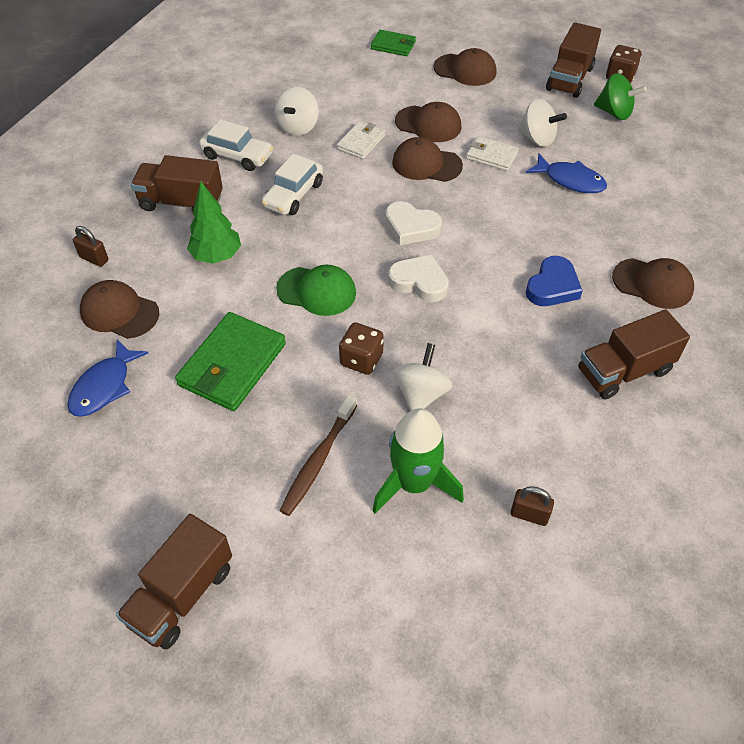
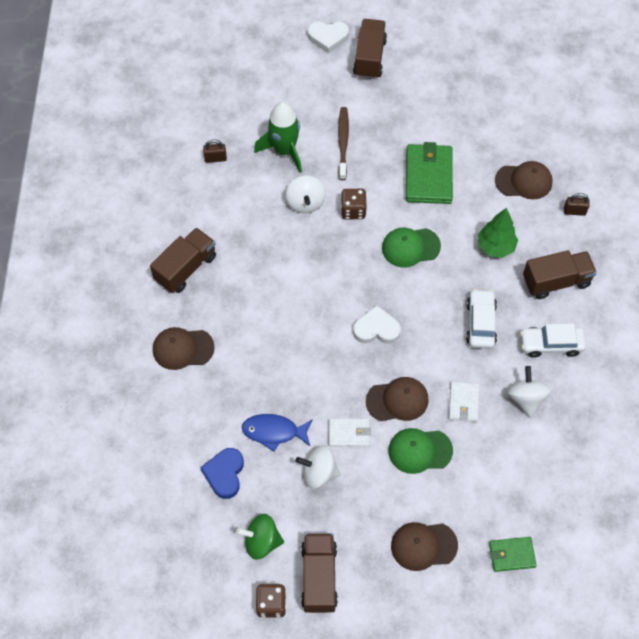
camera: 155 degrees right, 10 degrees up
blue fish [67,339,148,417] -> none
white heart [388,254,449,302] -> white heart moved to [307,21,349,53]
brown cap [395,102,462,142] -> green cap [388,428,453,474]
blue heart [526,256,583,306] -> blue heart moved to [201,448,244,499]

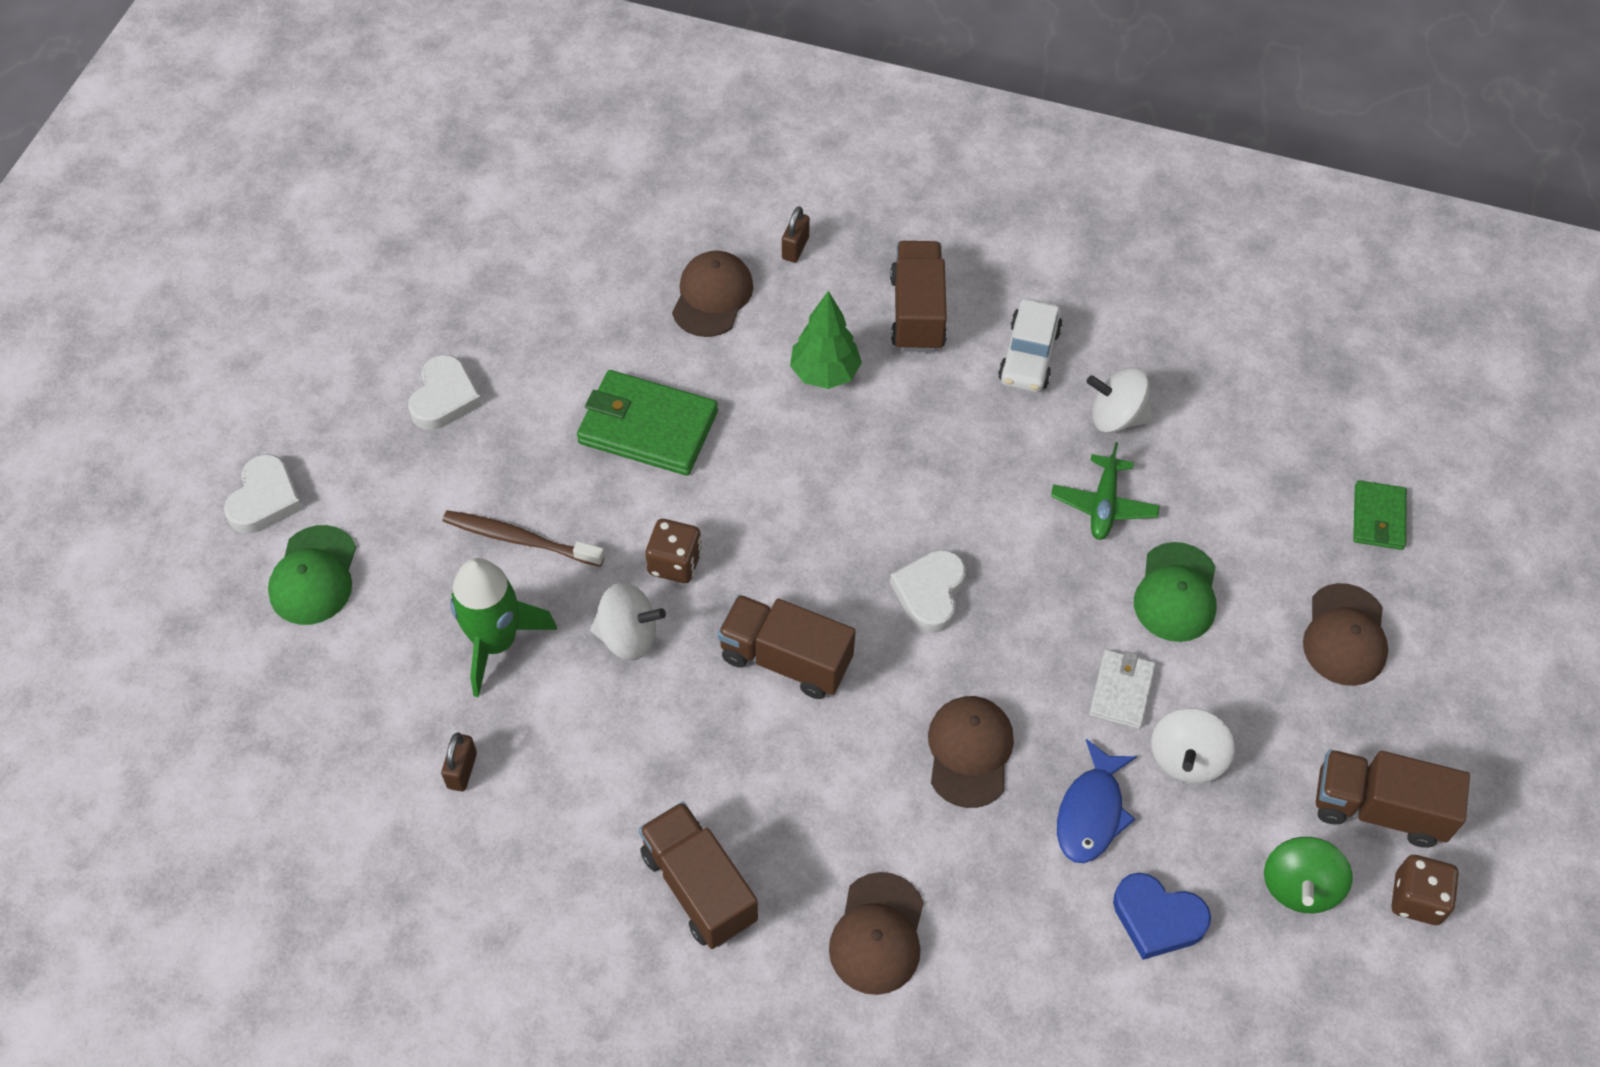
camera: 75 degrees left, 5 degrees down
brown truck [353,19,387,79] -> brown truck moved to [717,595,856,699]
brown cap [366,377,429,421] -> brown cap moved to [928,696,1014,808]
green cap [382,228,441,268] -> green cap moved to [268,525,356,625]
white wallet [449,381,479,422] -> green plane [1051,442,1160,540]
white car [466,289,497,349] -> none
none -> white heart [408,355,482,430]

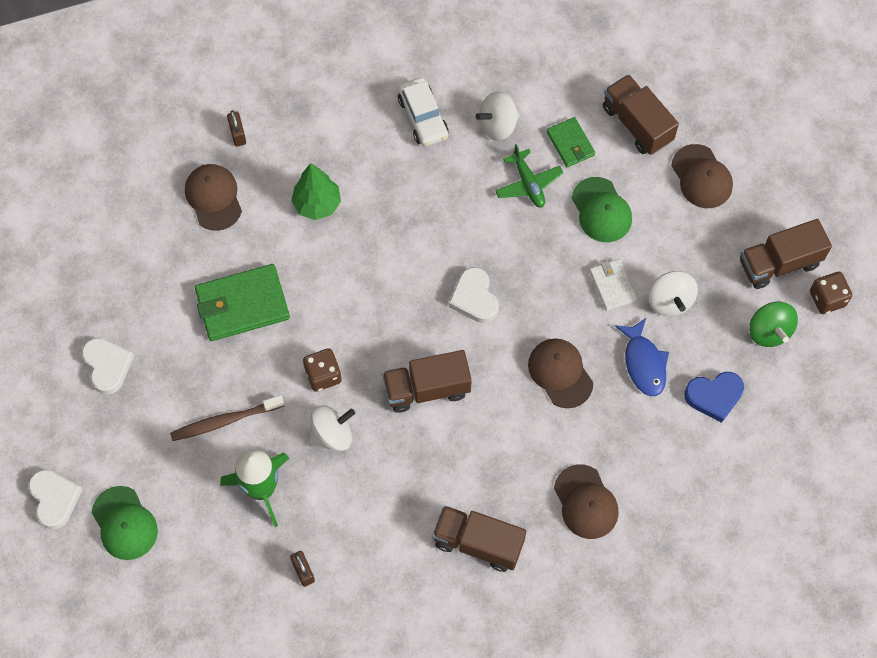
camera: 35 degrees left, 10 degrees up
brown truck [890,241,947,352] -> brown truck moved to [603,74,679,155]
green wallet [1353,480,1407,550] -> green wallet moved to [546,117,595,167]

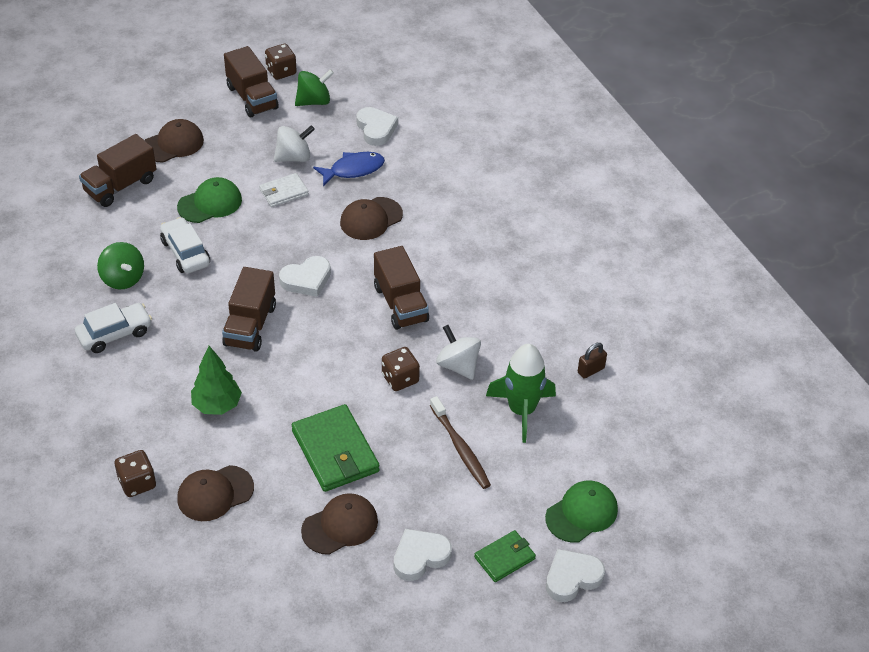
camera: 100 degrees left, 20 degrees down
brown padlock [227,110,246,147] -> brown dice [114,450,156,497]
brown truck [432,505,526,572] -> brown truck moved to [222,267,276,352]
white spinning top [476,91,520,141] -> green spinning top [97,242,144,290]
green plane [495,144,564,207] -> white car [160,217,210,273]
green wallet [546,117,595,167] -> green wallet moved to [474,530,536,582]
brown cap [554,464,619,539] -> brown cap moved to [301,493,378,555]
blue heart [684,372,744,423] -> white heart [356,107,398,146]

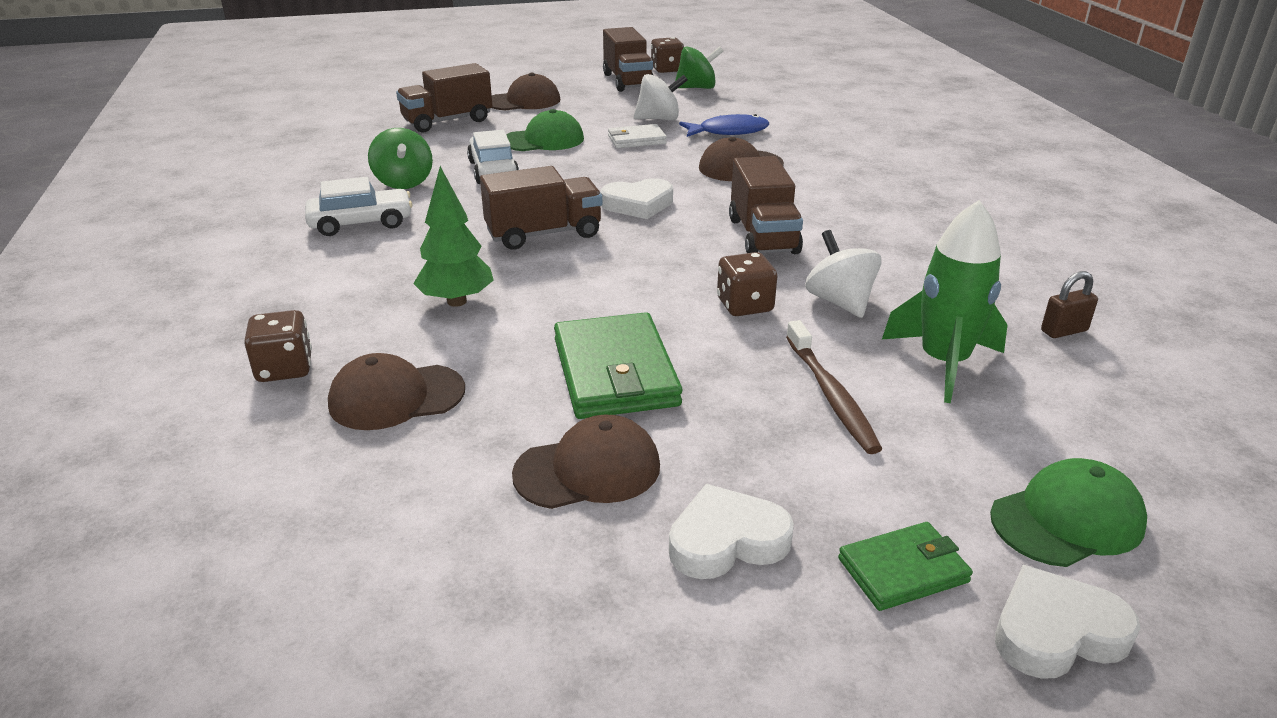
camera: 15 degrees right, 15 degrees down
brown truck [222,267,276,352] -> brown truck turned 135 degrees counterclockwise [480,166,602,250]
white heart [356,107,398,146] -> none

